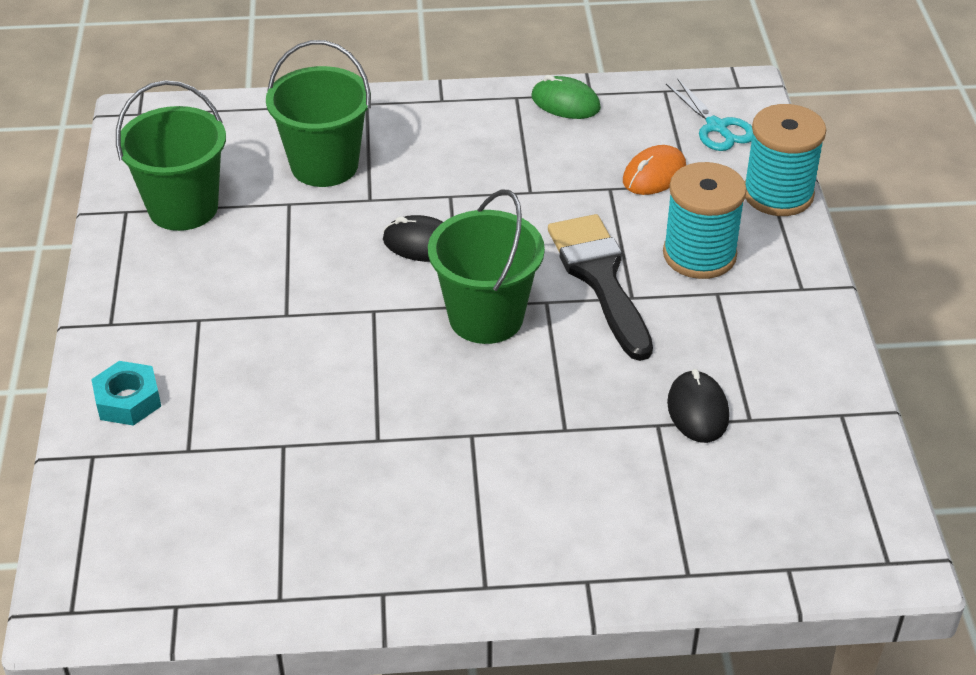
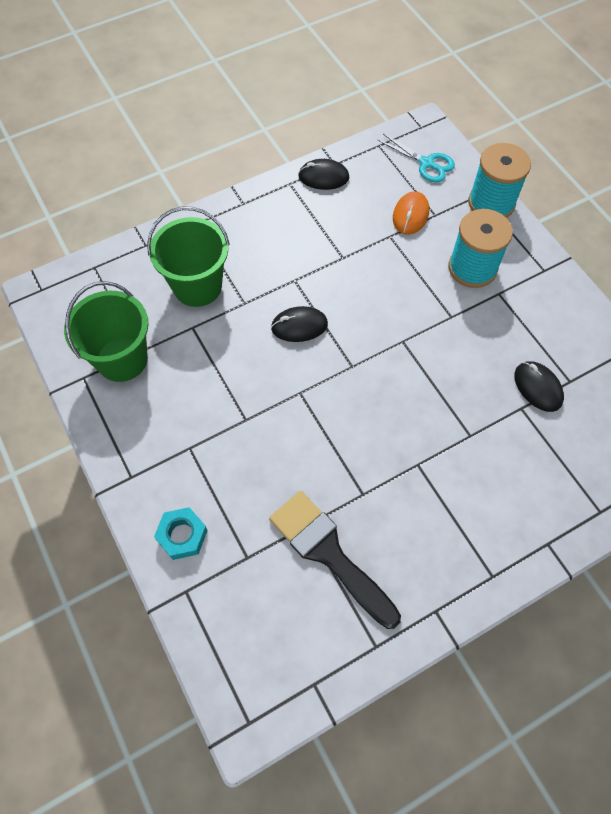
camera: 25 degrees left, 20 degrees up
green bucket [428,189,545,344] -> none
green mouse [531,75,601,119] -> black mouse [298,159,350,190]
black brush [548,214,653,361] -> black brush moved to [269,491,401,629]

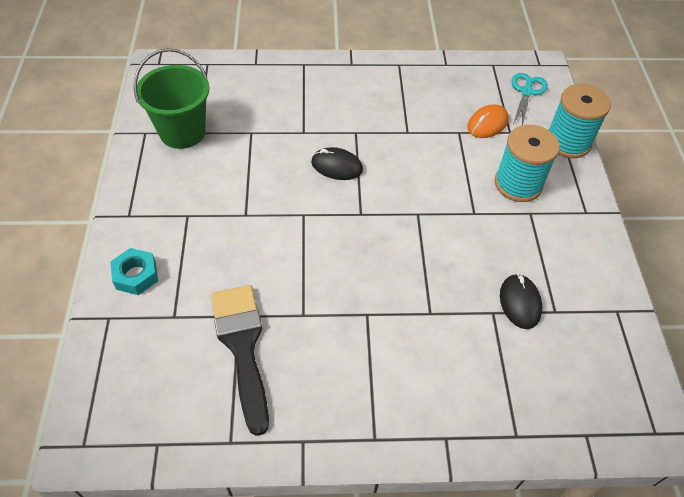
camera: 25 degrees right, 10 degrees down
green bucket [147,207,230,307] -> none
black mouse [298,159,350,190] -> none
turquoise scissors [378,134,455,183] -> turquoise scissors turned 135 degrees counterclockwise [511,73,548,125]

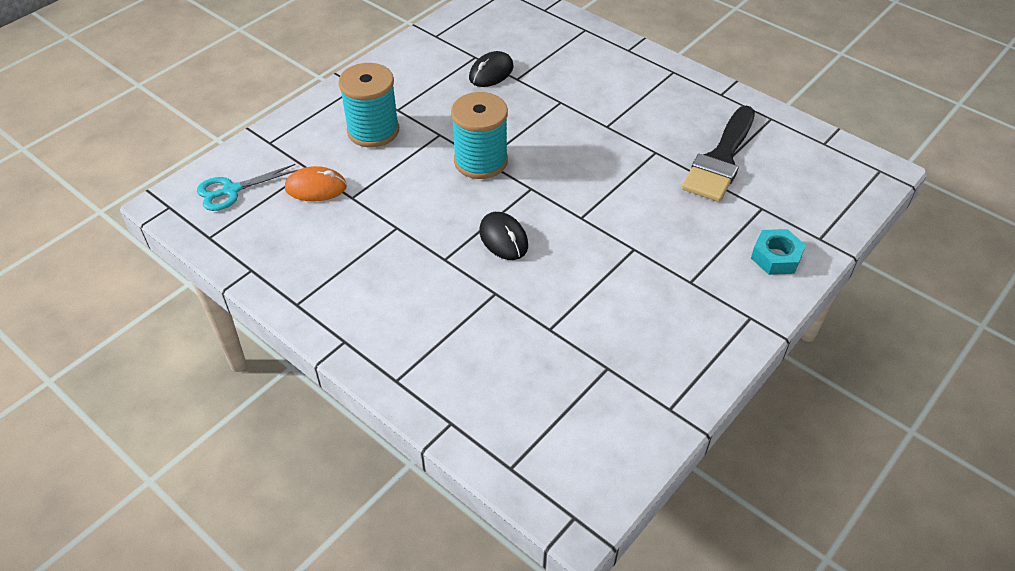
camera: 135 degrees left, 5 degrees down
green bucket [134,48,210,149] -> none
turquoise spool [548,84,611,158] -> turquoise spool moved to [451,92,508,179]

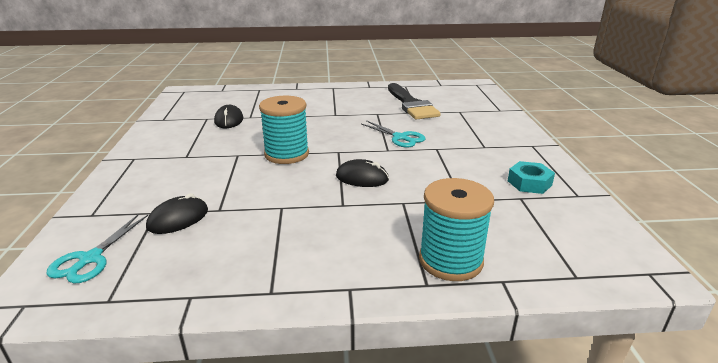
camera: 45 degrees left, 20 degrees down
orange mouse [285,166,347,202] -> black mouse [146,193,208,234]
turquoise spool [338,63,399,147] -> turquoise spool moved to [419,178,494,281]
turquoise nut [751,229,806,275] -> turquoise nut moved to [508,161,555,194]
none -> turquoise scissors [361,120,426,147]

